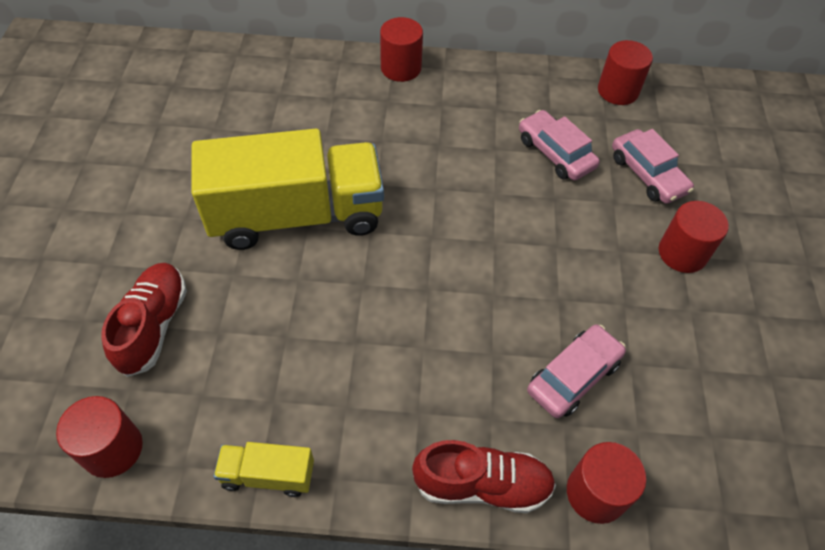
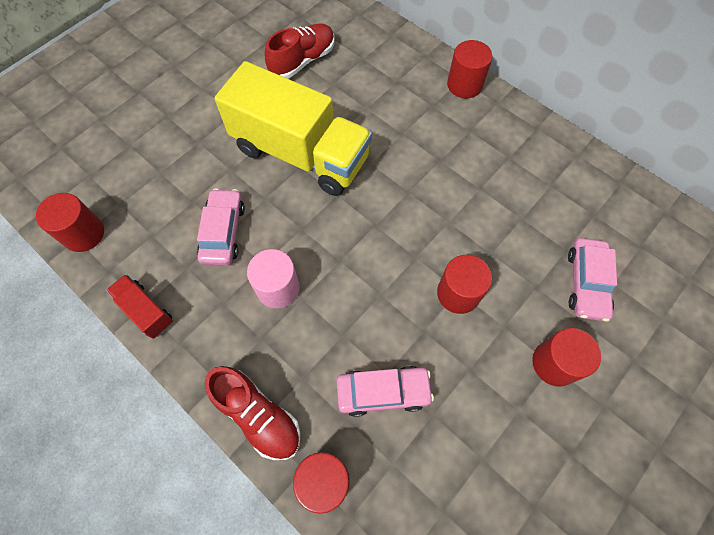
camera: 40 degrees right, 10 degrees up
red shoe [101,263,187,377] -> red shoe moved to [265,23,335,79]
yellow truck [213,442,314,497] -> red truck [106,274,173,339]
pink car [519,110,600,181] -> pink car moved to [197,188,245,265]
red cylinder [598,40,653,105] -> red cylinder moved to [437,255,492,314]
none -> pink cylinder [247,249,300,308]

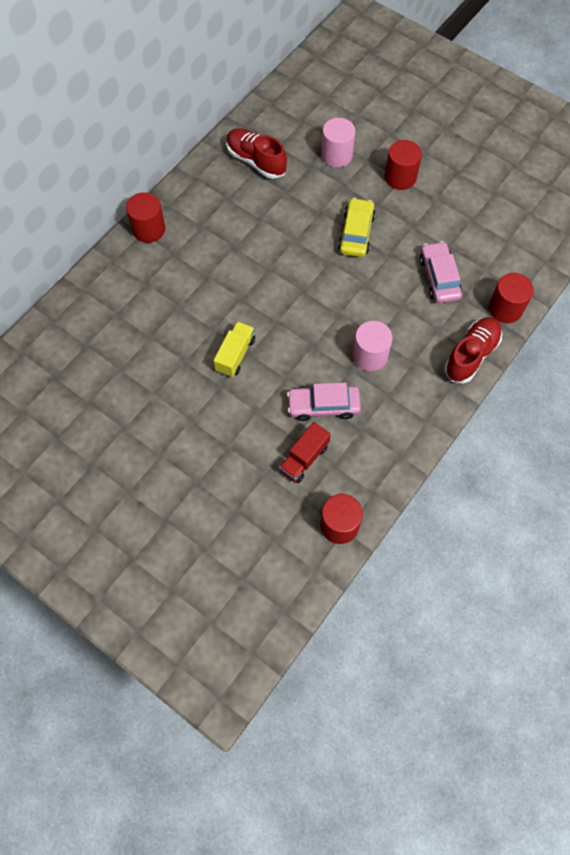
camera: 95 degrees left, 0 degrees up
red truck [106,274,173,339] -> red truck moved to [279,422,331,483]
yellow truck [214,61,372,196] -> yellow truck [213,321,255,377], size x0.43
red shoe [265,23,335,79] -> red shoe moved to [226,128,287,179]
red cylinder [437,255,492,314] -> yellow car [338,198,375,257]
pink car [568,238,617,322] -> pink cylinder [321,118,355,168]

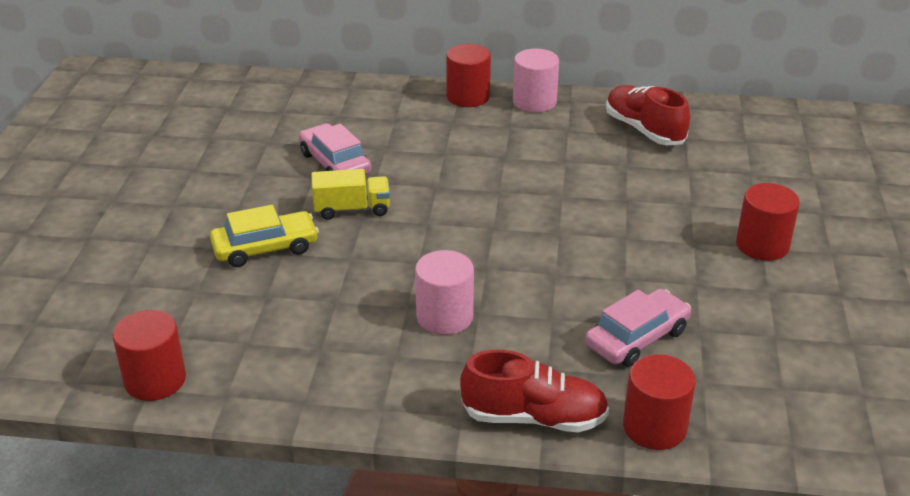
camera: 60 degrees right, 30 degrees down
red shoe [226,128,287,179] -> red shoe turned 45 degrees counterclockwise [606,85,690,145]
red truck [279,422,331,483] -> none
pink car [287,383,361,421] -> pink car moved to [299,123,371,175]
pink cylinder [321,118,355,168] -> pink cylinder moved to [513,48,559,113]
yellow car [338,198,375,257] -> yellow car moved to [210,205,319,267]

